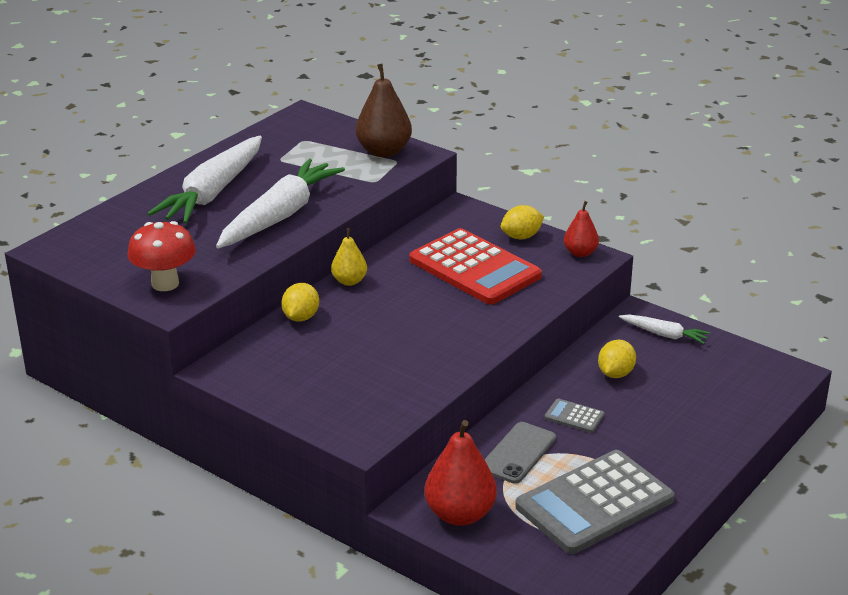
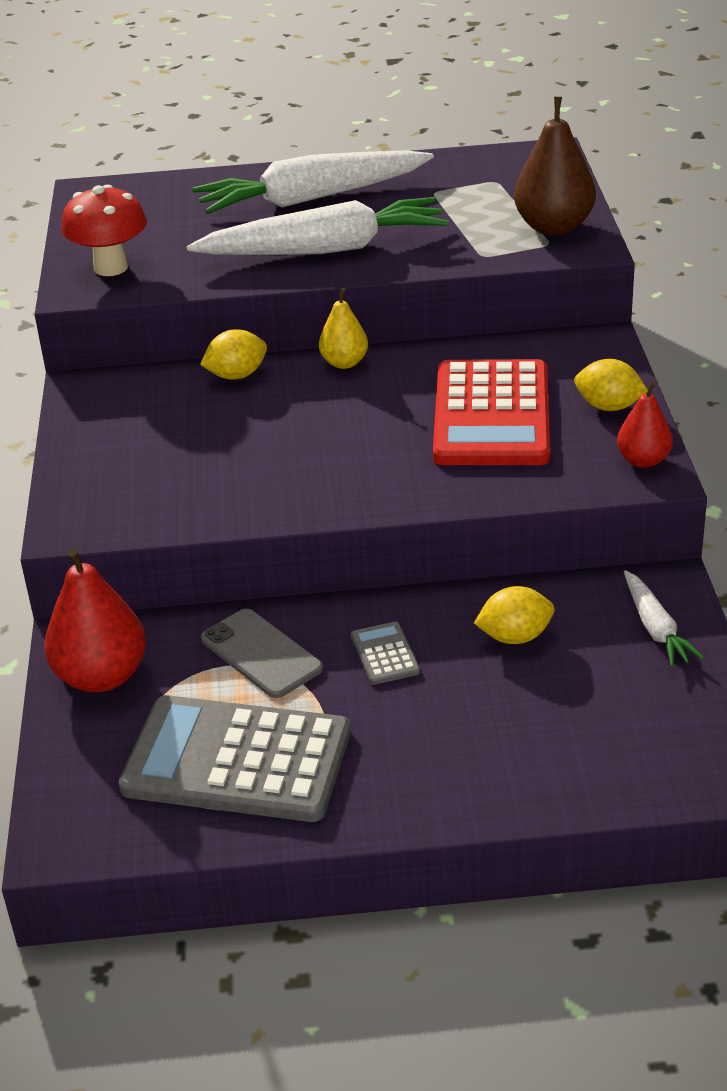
camera: 50 degrees right, 5 degrees up
grey phone [484,422,556,484] -> grey phone turned 60 degrees clockwise [201,608,323,698]

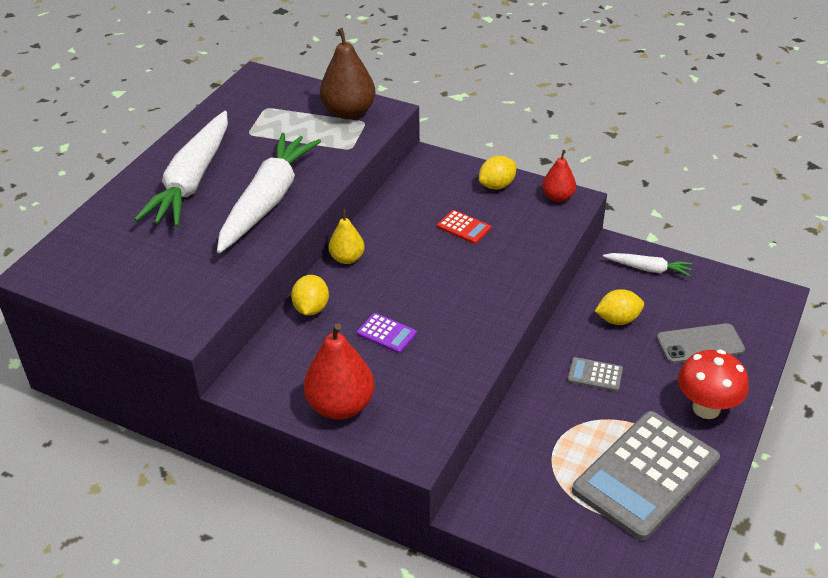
camera: 60 degrees left, 5 degrees up
red pear [44,548,146,693] -> red pear moved to [303,323,375,420]
red mushroom [61,185,147,276] -> red mushroom moved to [678,350,749,419]
grey phone [201,608,323,698] -> grey phone moved to [657,323,745,364]
red calculator [433,359,550,465] -> red calculator [437,210,491,244], size x0.41
yellow lemon [474,586,555,644] -> yellow lemon turned 60 degrees clockwise [595,289,644,325]
none -> purple calculator [357,313,417,353]

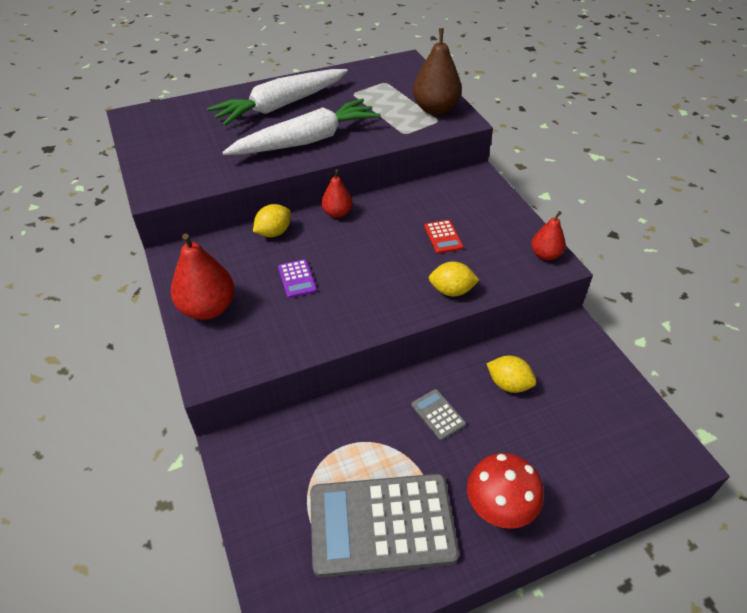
camera: 40 degrees right, 5 degrees up
yellow pear [328,210,365,264] -> red pear [321,169,353,218]
yellow lemon [479,156,517,190] -> yellow lemon moved to [429,262,479,296]
white carrot [603,253,692,276] -> none
grey phone [657,323,745,364] -> none

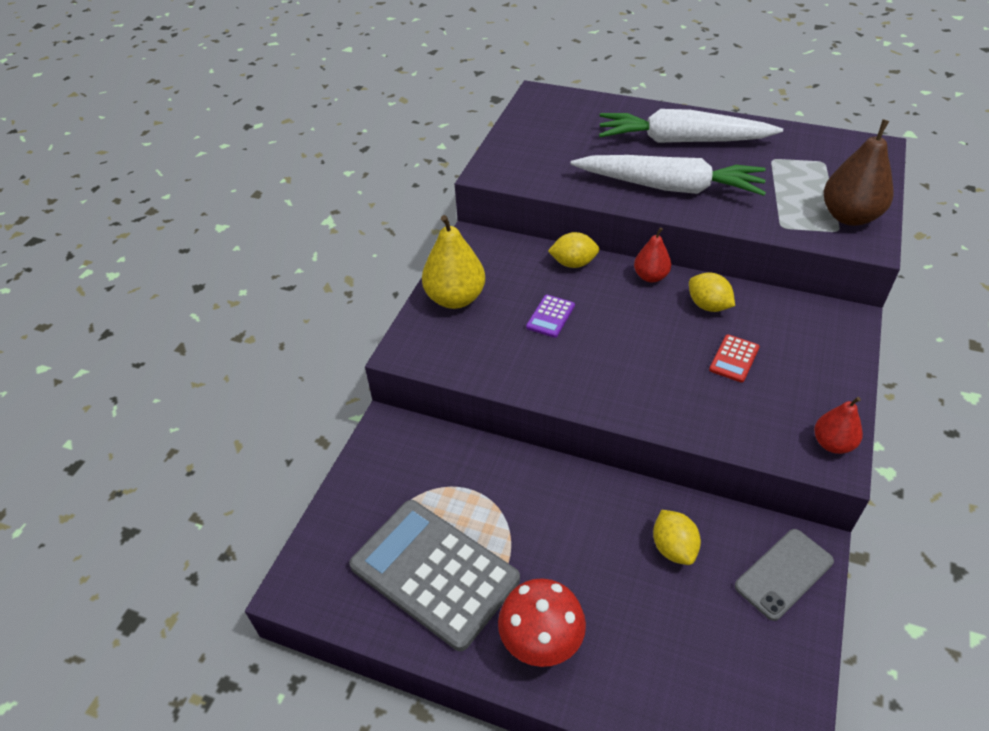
camera: 45 degrees right, 0 degrees up
red pear [171,233,235,320] -> yellow pear [422,215,485,309]
grey calculator [411,389,466,440] -> none
yellow lemon [429,262,479,296] -> yellow lemon moved to [689,272,735,312]
none -> grey phone [735,529,834,621]

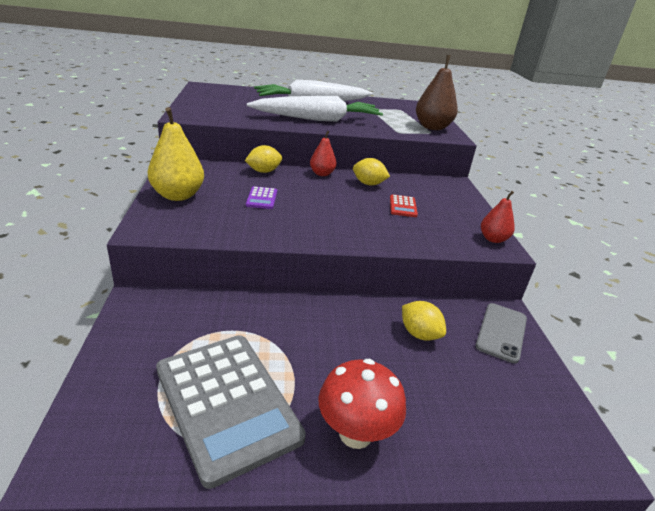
camera: 30 degrees left, 15 degrees down
grey calculator [349,500,520,651] -> grey calculator turned 135 degrees counterclockwise [156,335,306,489]

